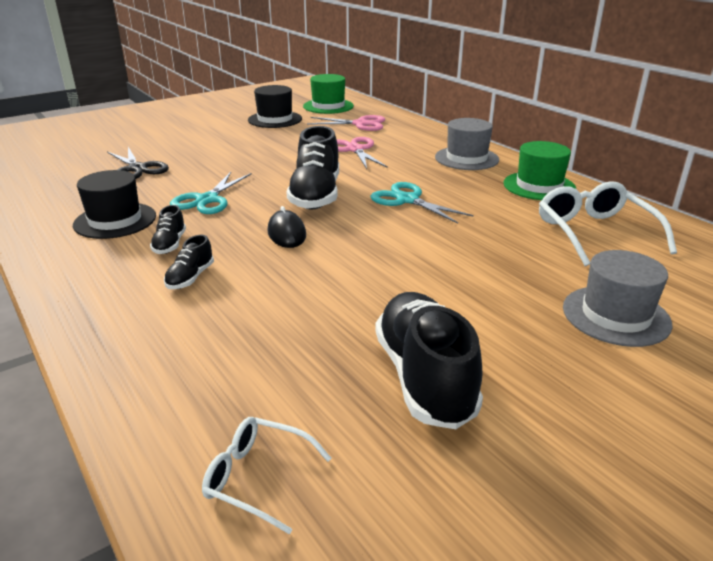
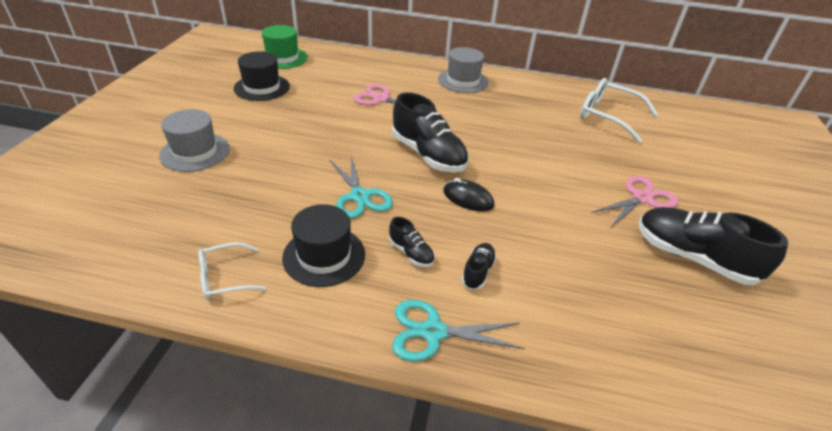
camera: 45 degrees left, 10 degrees up
black scissors [107,147,169,179] -> none
black shoe [164,235,214,289] -> black shoe turned 135 degrees counterclockwise [462,243,497,290]
white glasses [202,417,331,534] -> white glasses moved to [198,242,266,300]
pink scissors [307,115,385,131] -> pink scissors moved to [591,176,678,227]
turquoise scissors [370,182,474,224] -> turquoise scissors moved to [392,300,525,362]
green hat [503,141,576,200] -> none
grey hat [563,250,673,347] -> grey hat moved to [159,109,230,172]

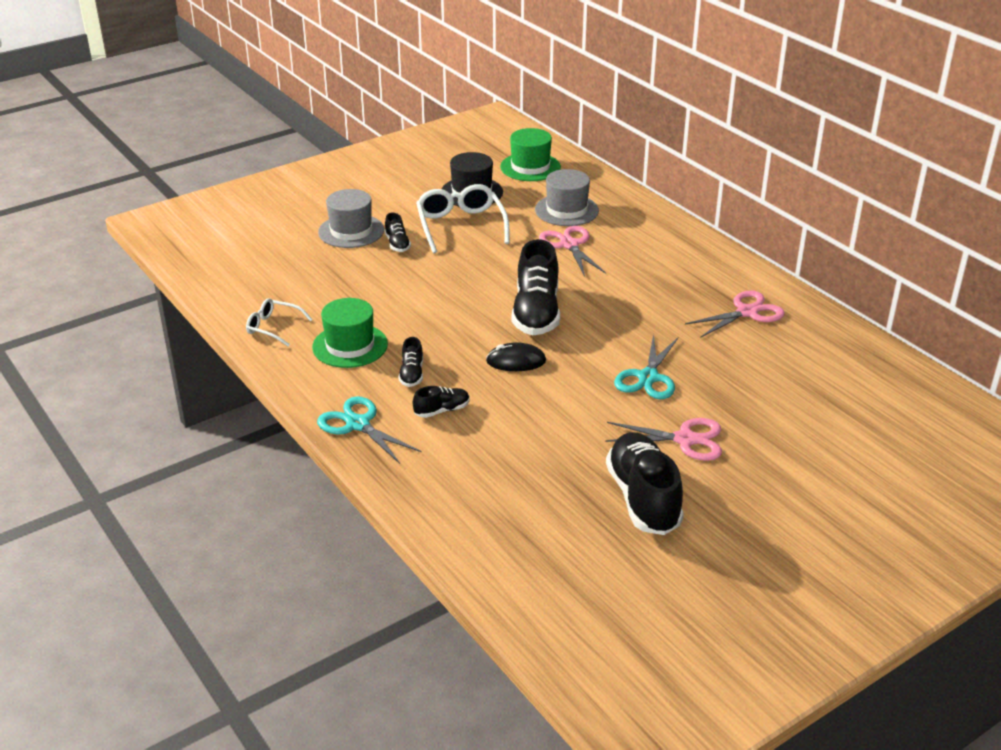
camera: 45 degrees right, 5 degrees down
black hat [282,204,365,287] -> green hat [312,298,388,368]
turquoise scissors [330,155,393,219] -> turquoise scissors moved to [614,334,678,399]
grey hat [438,47,489,93] -> grey hat moved to [535,169,599,226]
black mouse [443,178,494,212] -> black mouse turned 75 degrees counterclockwise [486,342,546,371]
white glasses [580,78,658,143] -> white glasses moved to [416,184,510,253]
none -> black shoe [385,213,411,252]
none -> pink scissors [685,290,785,338]

